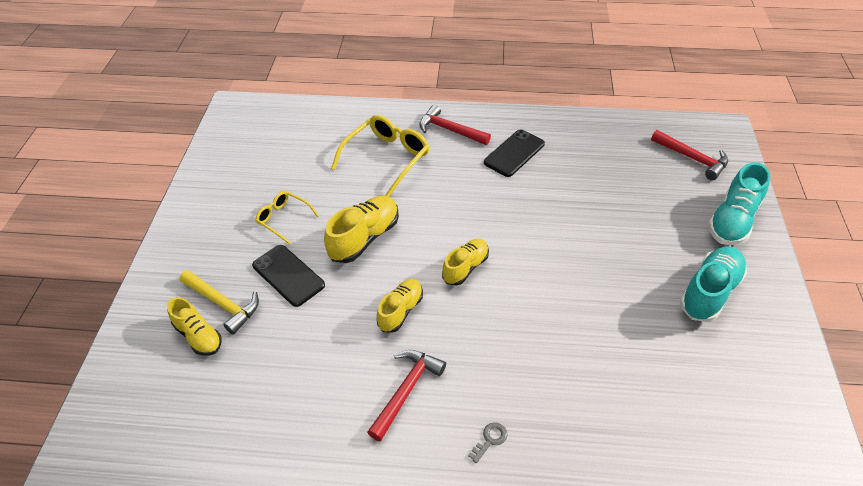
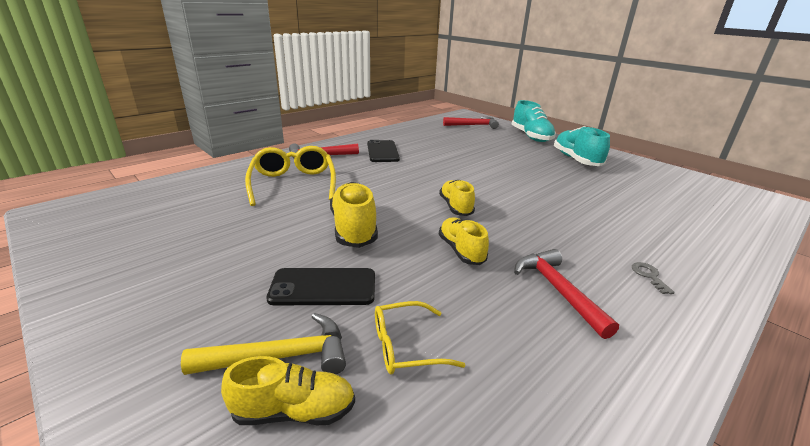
camera: 50 degrees left, 20 degrees down
yellow glasses [255,191,319,244] -> yellow glasses moved to [375,301,466,375]

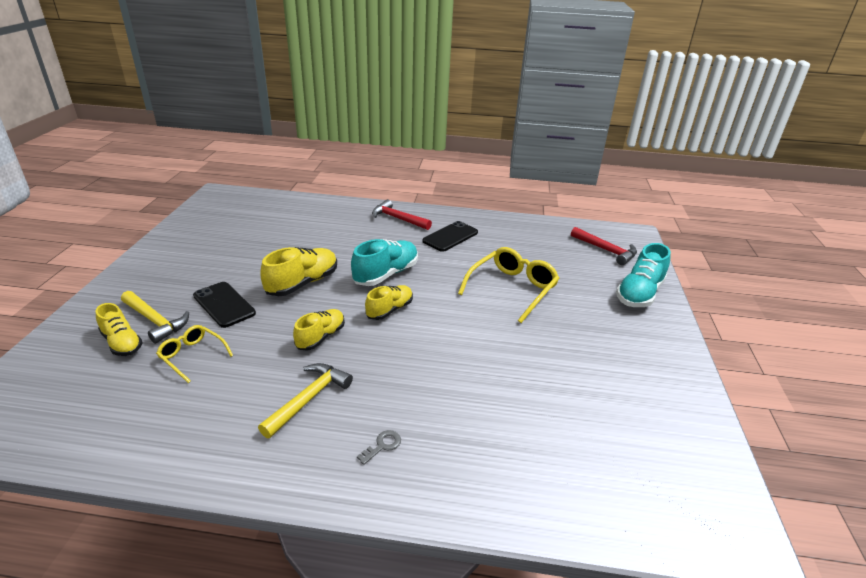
camera: 50 degrees right, 5 degrees up
yellow glasses [245,146,336,206] -> yellow glasses moved to [458,247,559,323]
red hammer [514,249,619,339] -> yellow hammer [258,363,353,438]
turquoise shoe [554,126,610,166] -> turquoise shoe moved to [351,239,418,286]

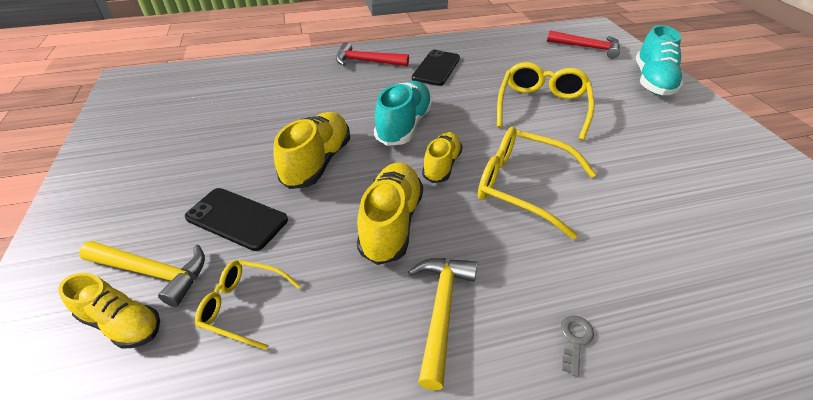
camera: 20 degrees left, 10 degrees up
yellow shoe [293,309,345,351] -> yellow shoe [357,163,423,265], size x1.52
none -> yellow glasses [478,127,596,239]

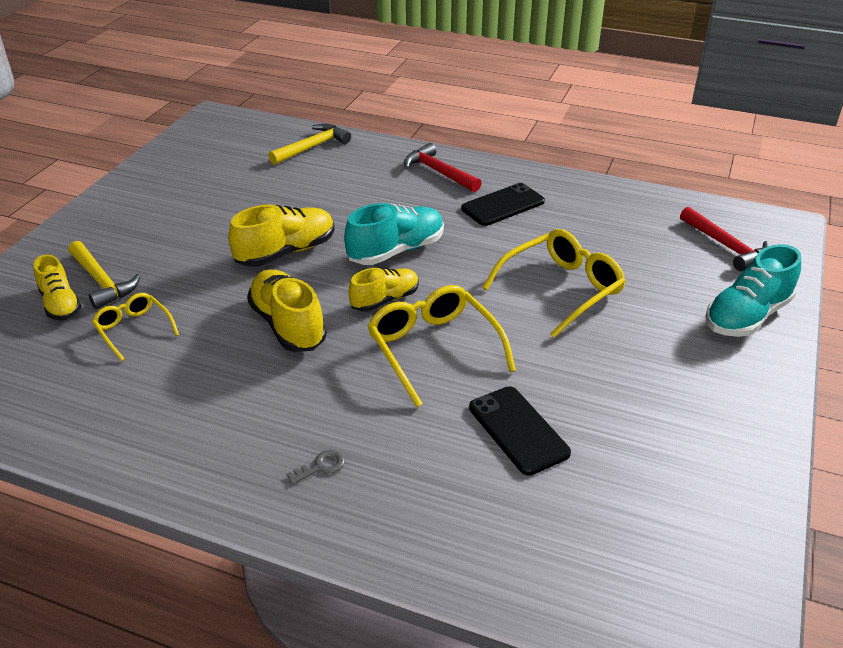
camera: 35 degrees right, 5 degrees down
black phone [185,188,288,251] -> black phone moved to [469,386,571,476]
yellow shoe [357,163,423,265] -> yellow shoe turned 75 degrees counterclockwise [247,269,327,352]
yellow hammer [408,258,477,390] -> yellow hammer moved to [268,124,351,165]

